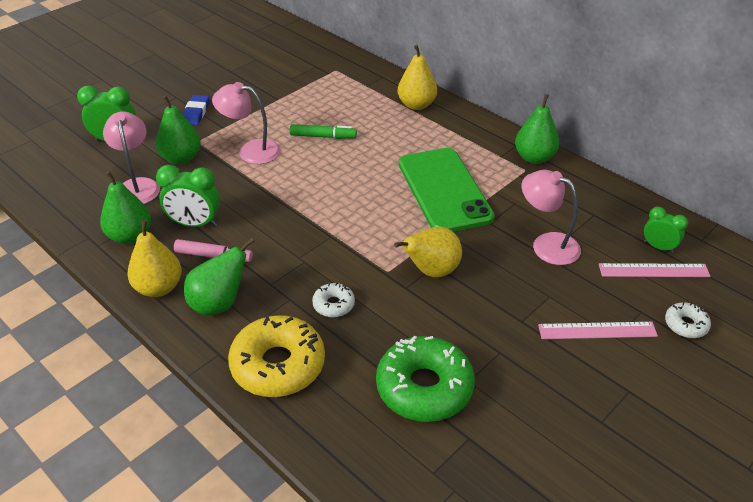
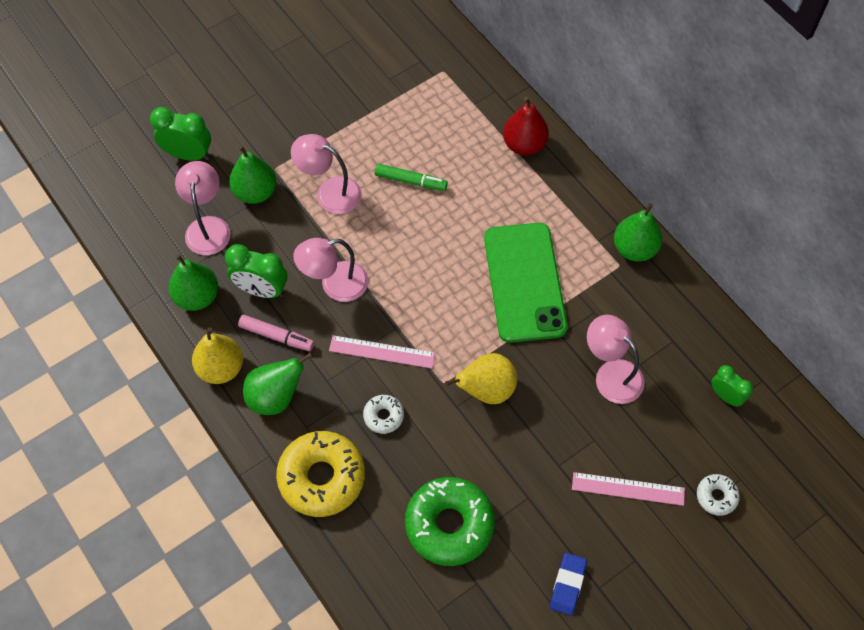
camera: 10 degrees right, 20 degrees up
blue eraser [182,95,209,125] -> blue eraser moved to [550,553,587,616]
yellow pear [398,45,437,110] -> red pear [503,97,549,155]
pink ruler [599,263,711,277] -> pink ruler moved to [329,335,436,369]
none -> pink lamp [293,238,369,302]

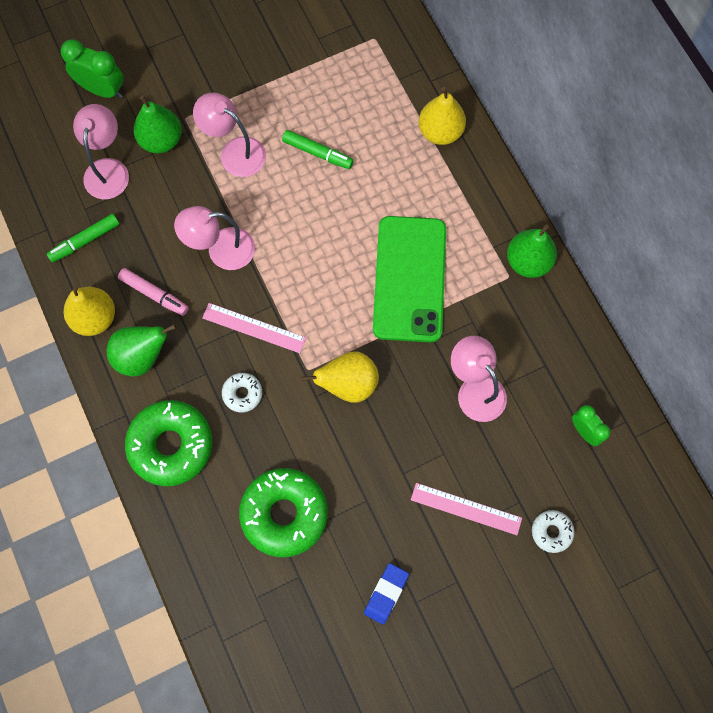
camera: 10 degrees right, 10 degrees up
green pear [169,254,219,311] -> green marker [47,214,119,263]
green clock [225,244,288,298] -> none
yellow donut [276,431,365,517] -> green donut [125,400,212,486]
red pear [503,97,549,155] -> yellow pear [419,87,466,145]

